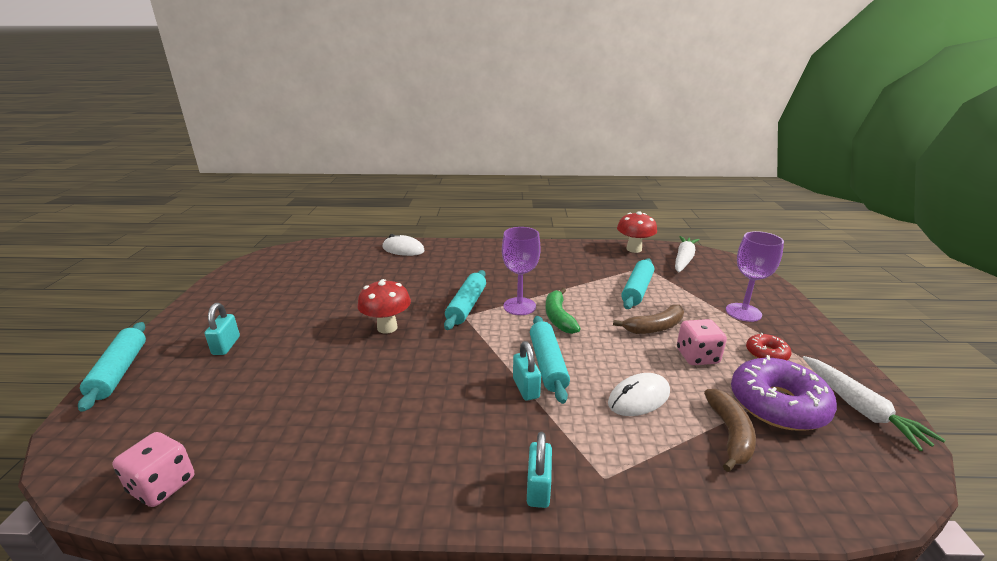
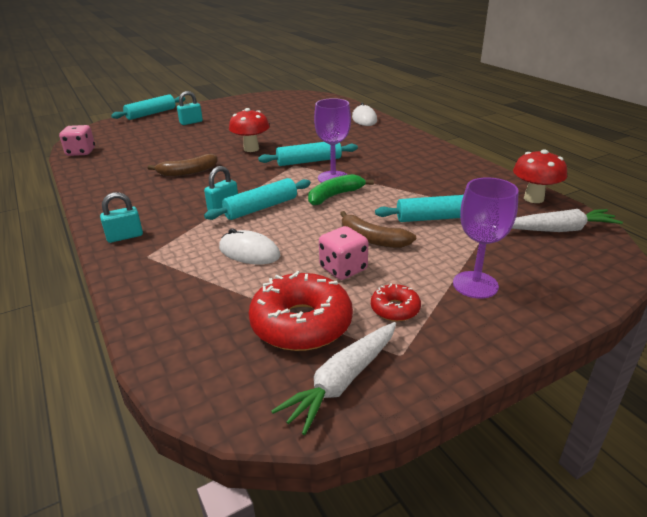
camera: 60 degrees right, 5 degrees up
brown banana [704,389,756,472] -> brown banana moved to [148,154,218,176]
purple donut [731,355,837,431] -> red donut [248,271,353,351]

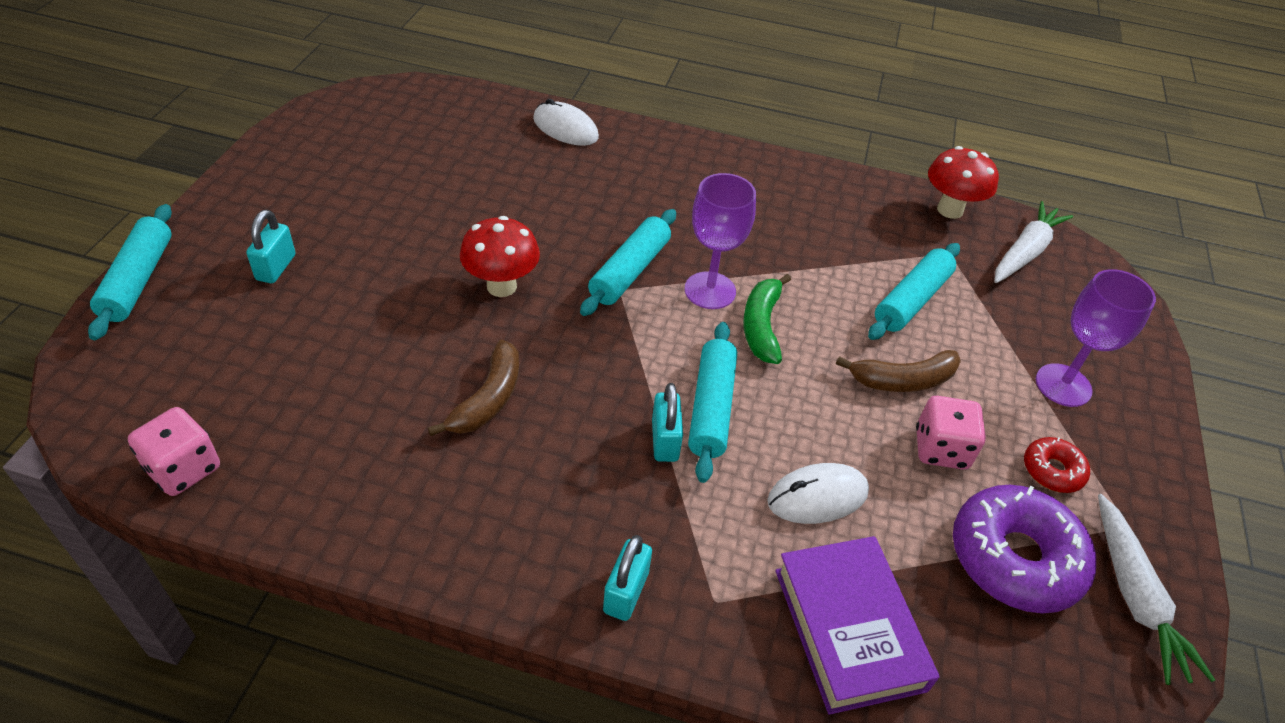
camera: 50 degrees left, 15 degrees up
red donut [248,271,353,351] -> purple donut [953,485,1096,613]
none -> purple book [775,536,939,715]

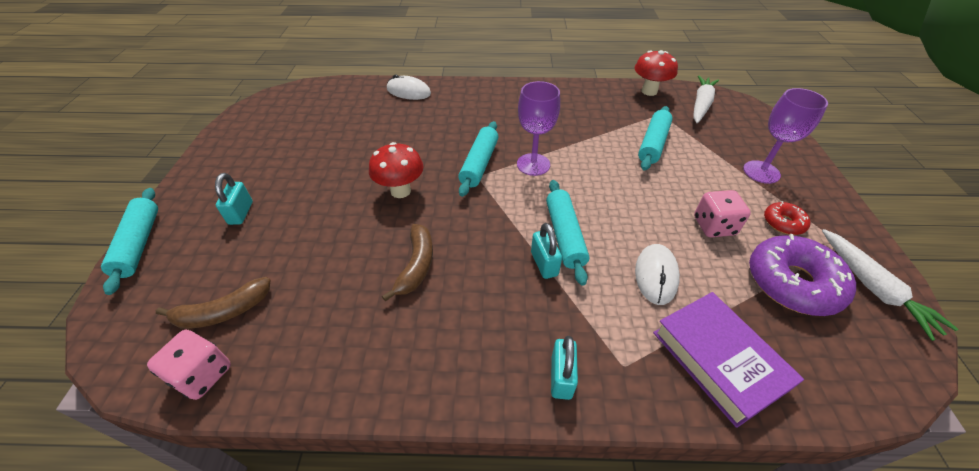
camera: 10 degrees left, 0 degrees up
green banana [743,274,791,364] -> none
white mouse [767,463,869,524] -> white mouse turned 45 degrees counterclockwise [635,244,680,305]
brown banana [836,350,961,392] -> brown banana moved to [156,277,270,329]

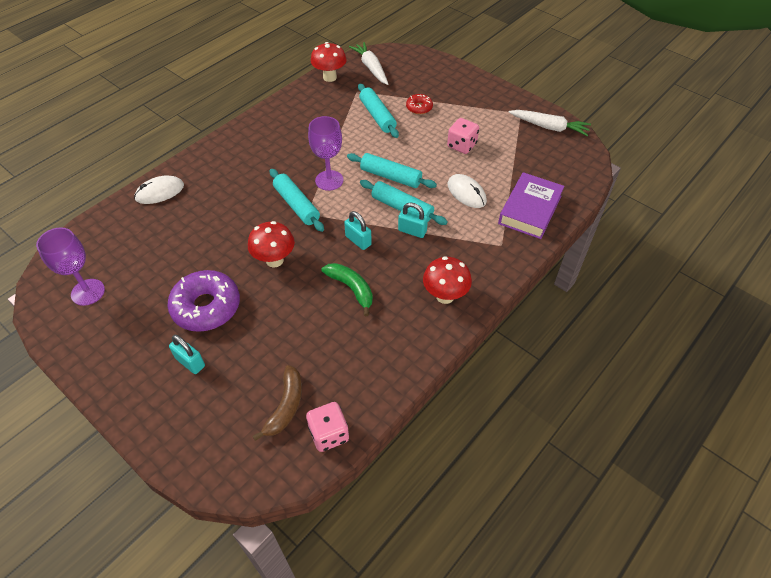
camera: 50 degrees left, 5 degrees up
turquoise rolling pin [101,188,158,295] -> turquoise rolling pin moved to [347,153,437,188]
brown banana [382,224,433,302] -> green banana [321,263,373,316]
turquoise padlock [551,336,578,400] -> turquoise padlock moved to [344,211,372,250]
purple book [653,292,804,428] -> purple book turned 75 degrees counterclockwise [498,172,565,239]
purple goblet [743,88,828,184] -> purple goblet moved to [36,227,105,306]
purple donut [749,234,856,316] -> purple donut moved to [167,270,240,332]
red donut [764,201,811,235] -> red donut moved to [406,94,433,114]
none -> red mushroom [423,256,472,304]

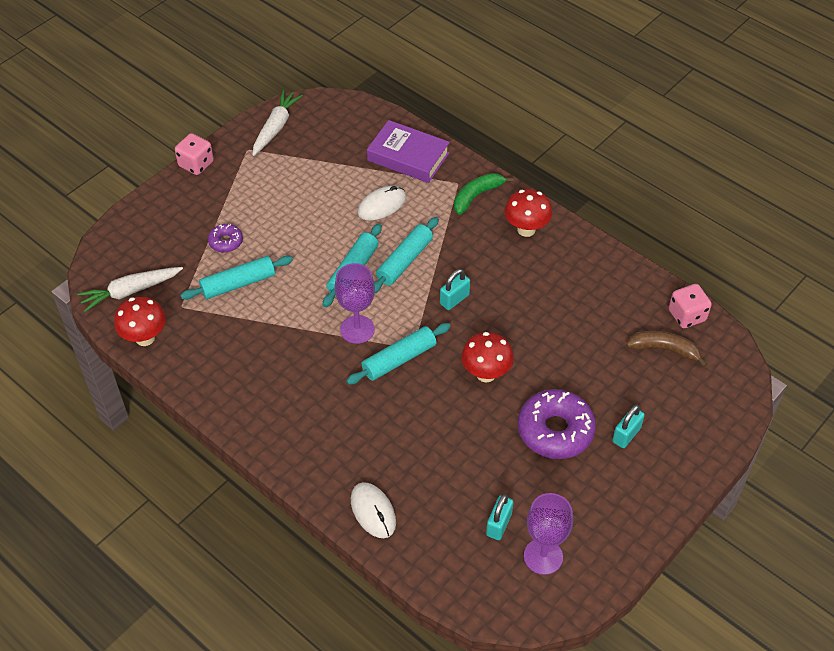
camera: 90 degrees left, 0 degrees up
green banana [321,263,373,316] -> green banana moved to [454,173,514,215]
turquoise padlock [398,203,428,238] -> turquoise padlock moved to [486,494,513,540]
red donut [406,94,433,114] -> purple donut [208,224,243,253]
pink dice [447,118,479,154] -> pink dice moved to [175,133,214,175]

